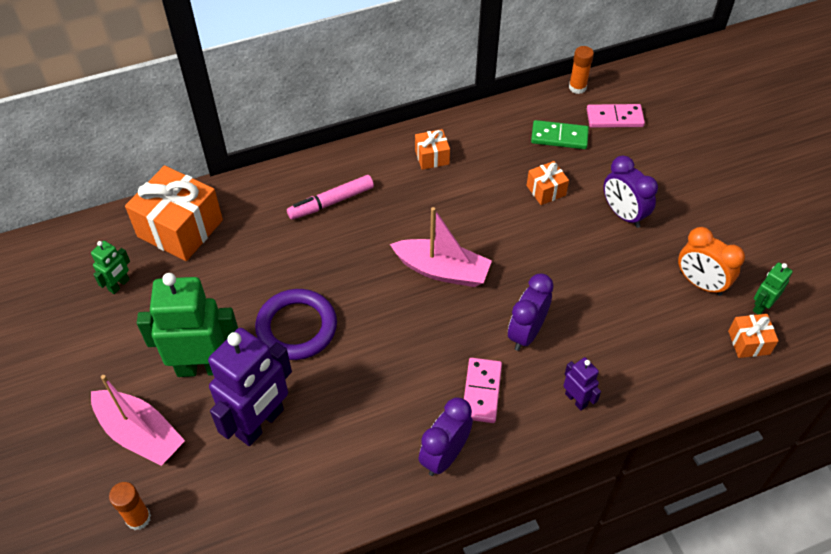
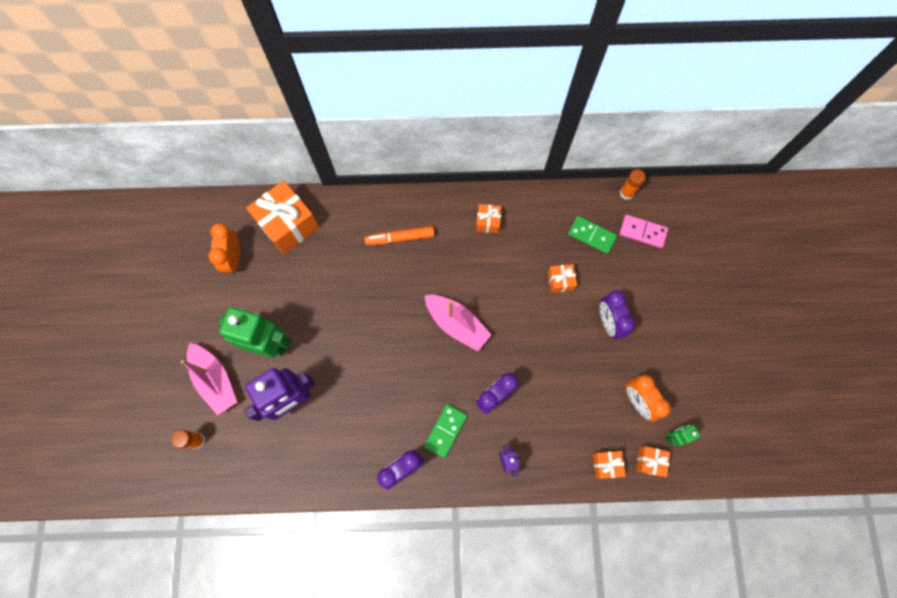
camera: 20 degrees right, 20 degrees up
green robot [91,241,130,294] -> orange clock [208,223,240,274]
purple ring [255,289,337,360] -> none
pink marker [287,175,374,220] -> orange marker [364,226,435,246]
pink domino [464,358,502,423] -> green domino [424,404,467,458]
none -> orange gift [593,451,626,479]

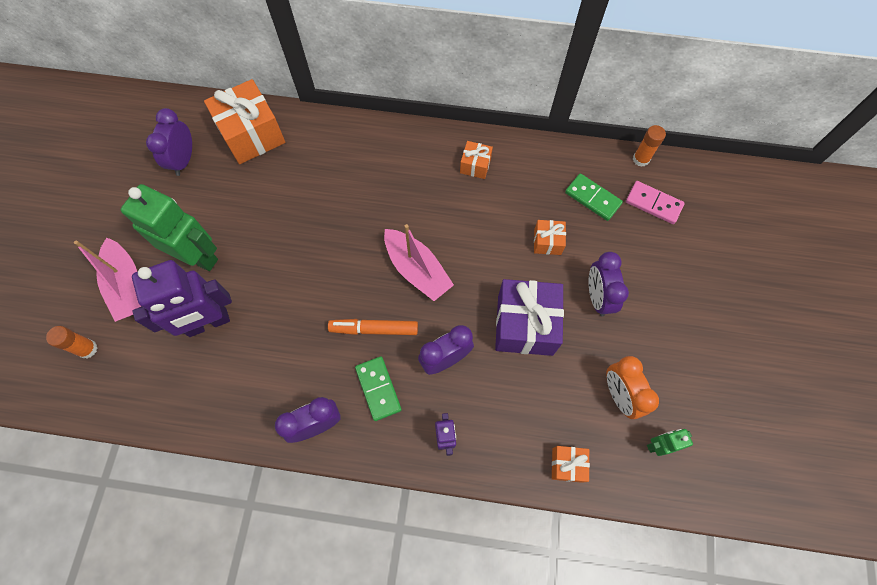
camera: 10 degrees right, 5 degrees down
orange clock [208,223,240,274] -> purple clock [146,108,192,176]
orange marker [364,226,435,246] -> orange marker moved to [328,319,418,335]
green domino [424,404,467,458] -> green domino turned 60 degrees counterclockwise [355,356,402,421]
orange gift [636,446,670,477] -> none
none -> purple gift [495,279,564,356]

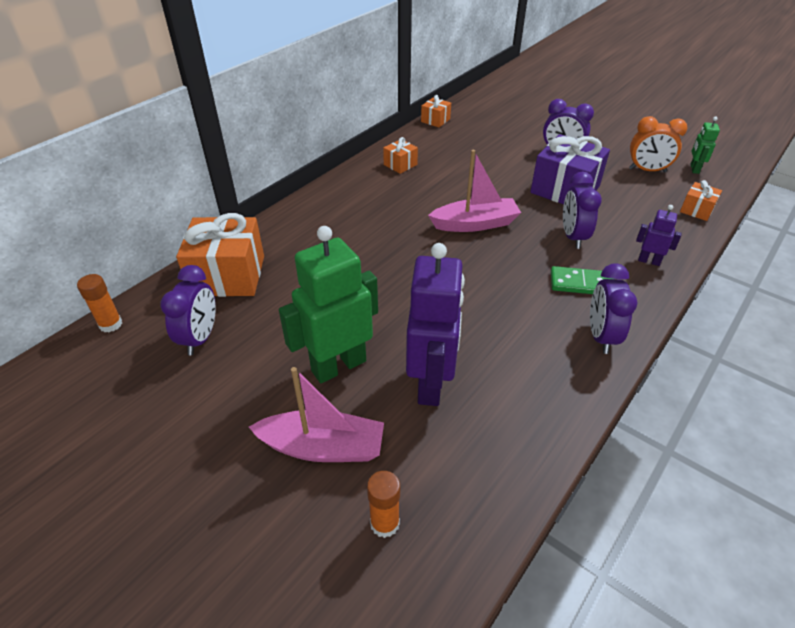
camera: 60 degrees left, 25 degrees down
purple clock [146,108,192,176] -> purple clock turned 120 degrees counterclockwise [160,265,216,355]
orange marker [328,319,418,335] -> none
orange gift [534,220,566,255] -> orange gift moved to [421,95,451,127]
green domino [565,173,623,221] -> none
pink domino [626,181,685,224] -> none
orange glue stick [633,125,666,167] -> orange glue stick moved to [77,274,122,332]

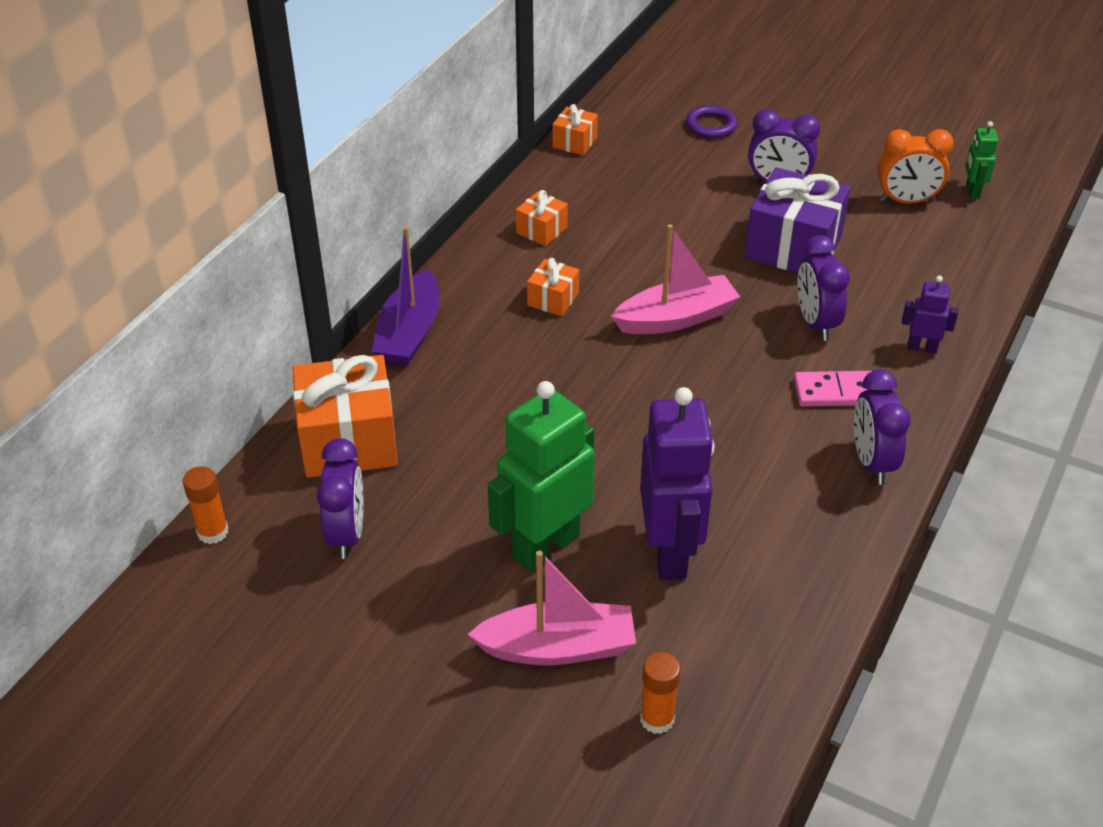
camera: 10 degrees left, 0 degrees up
green domino [551,266,612,294] -> pink domino [794,371,871,407]
orange gift [680,180,722,221] -> orange gift moved to [527,258,579,316]
none -> purple boat [372,226,440,366]
none -> purple ring [686,105,737,138]

